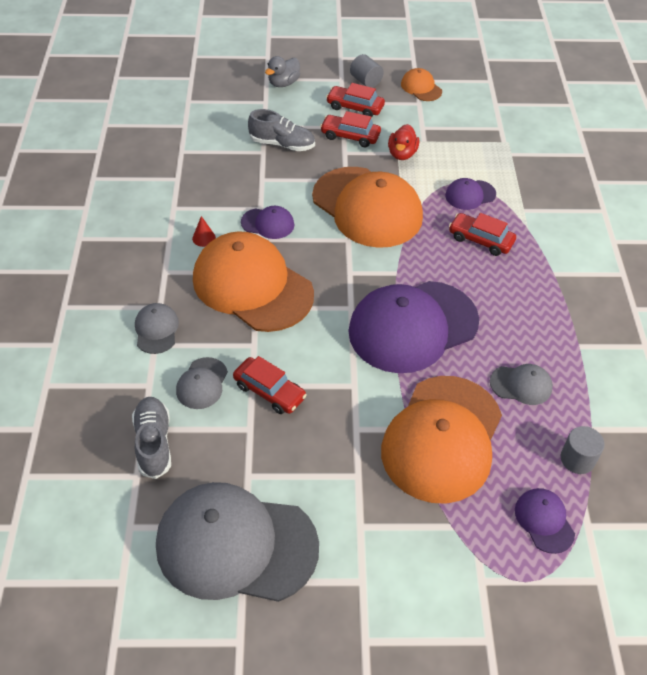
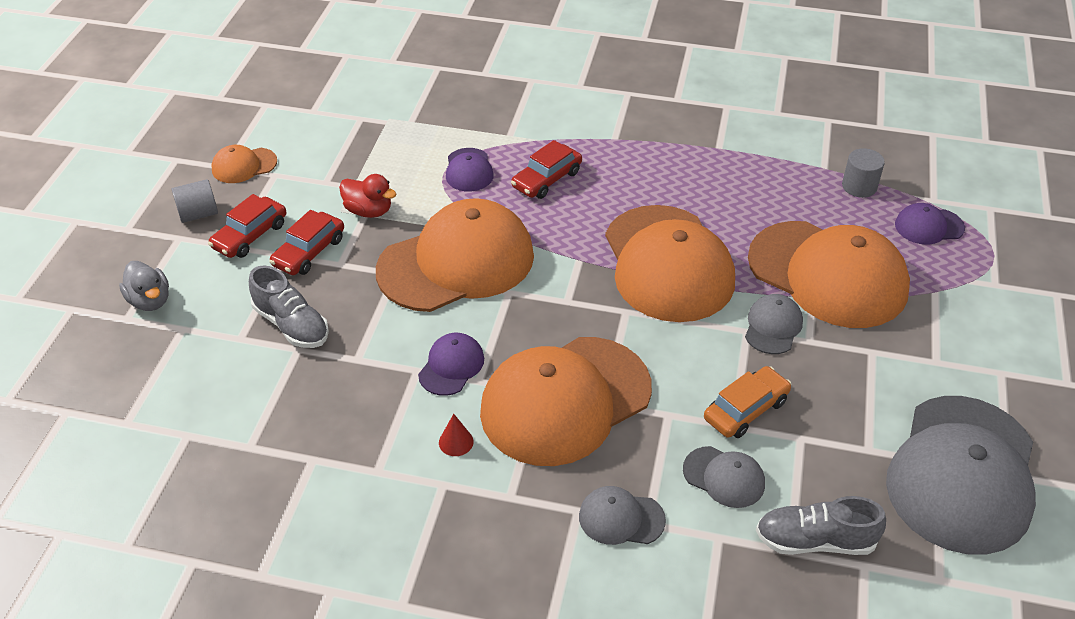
camera: 75 degrees left, 5 degrees down
red car [233,356,307,414] -> orange car [704,366,791,438]
grey shoe [248,109,315,151] -> grey shoe turned 105 degrees clockwise [249,266,329,348]
purple cap [348,281,479,373] -> orange cap [605,205,735,322]
grey cap [490,364,553,405] -> grey cap moved to [745,294,803,354]

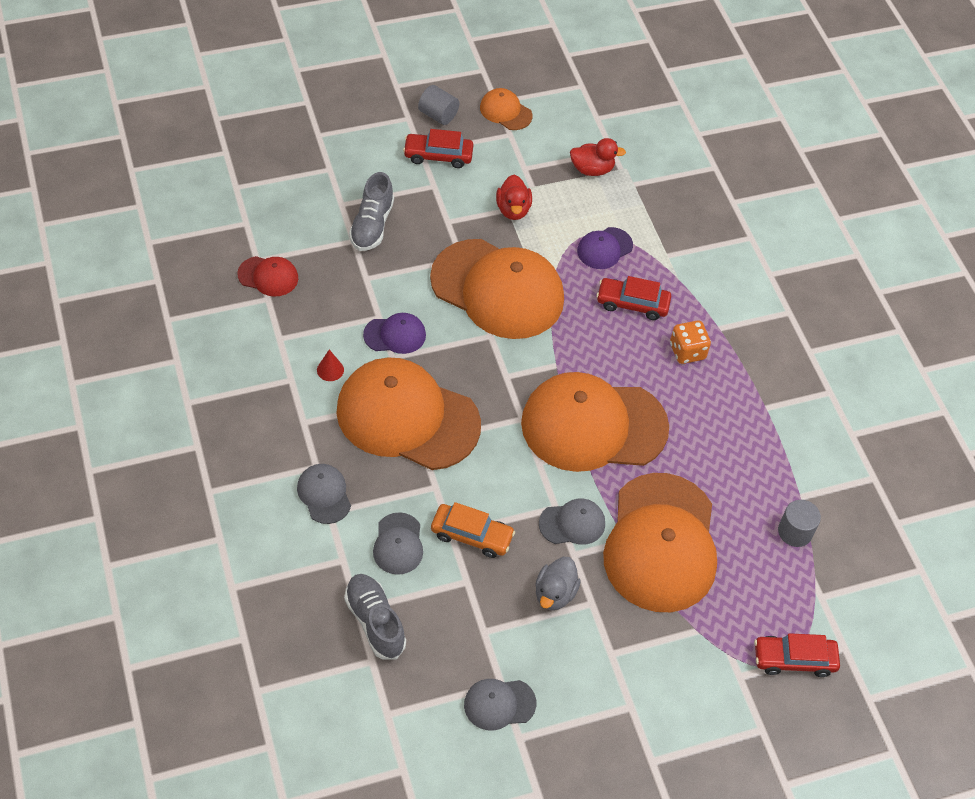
camera: 55 degrees right, 10 degrees up
grey duck [119,261,169,311] -> grey duck moved to [535,557,581,610]
red car [269,210,344,275] -> red car moved to [754,633,840,677]
orange cap [605,205,735,322] -> orange cap turned 45 degrees clockwise [521,372,669,472]
grey cap [886,396,1036,555] -> grey cap [464,679,536,731], size x0.44
purple cap [895,203,965,245] -> none
none -> red cap [237,256,298,297]
none -> red duck [570,138,626,176]
none -> orange dice [670,320,711,364]

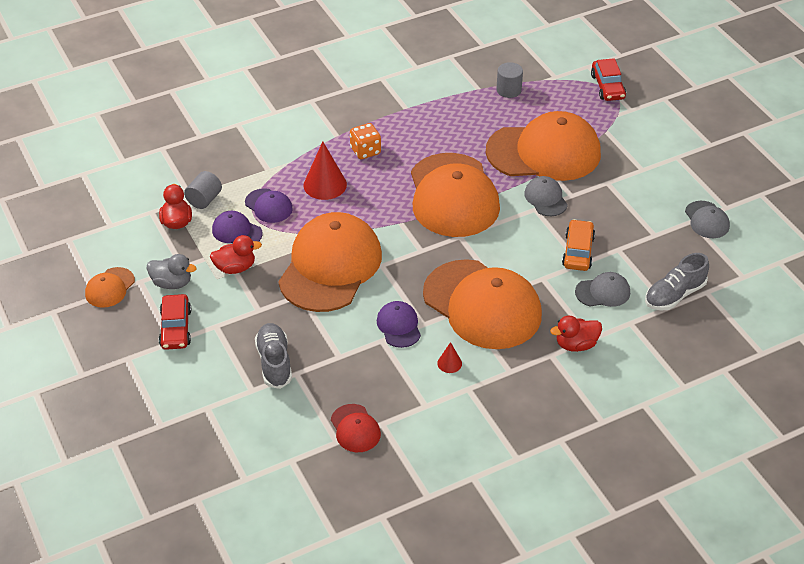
camera: 95 degrees left, 10 degrees down
red cap [237,256,298,297] -> red cap turned 150 degrees clockwise [331,404,381,452]
grey cap [297,464,351,524] -> red duck [550,316,602,352]
orange cap [336,357,481,470] -> orange cap turned 60 degrees counterclockwise [423,259,542,349]
grey shoe [349,172,394,251] -> grey shoe turned 105 degrees counterclockwise [255,323,292,389]
grey cylinder [418,85,459,125] -> grey cylinder moved to [184,171,222,209]
grey duck [535,557,581,610] -> grey duck moved to [147,254,197,289]
red car [596,276,671,320] -> red cone [303,141,347,200]
none -> purple cap [212,211,263,243]

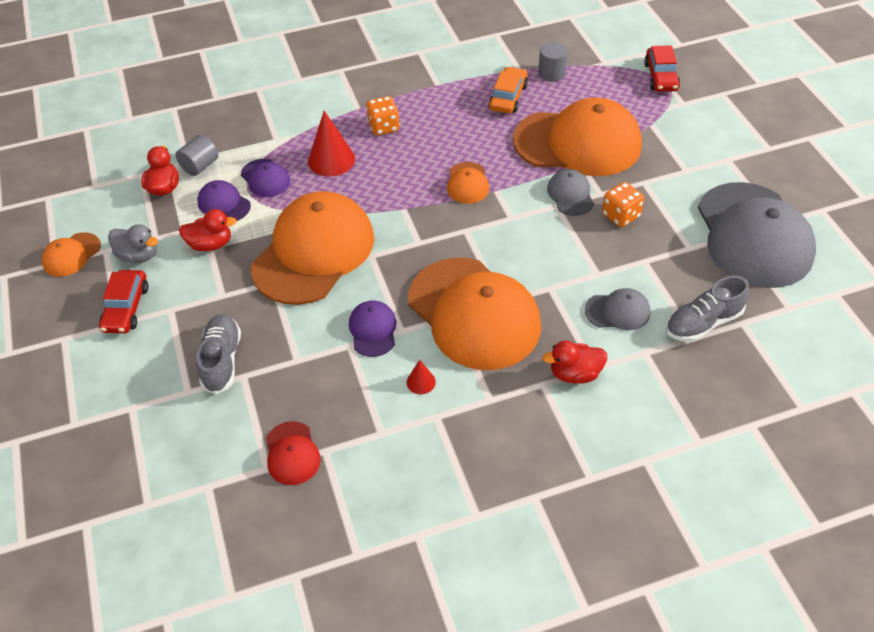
camera: 10 degrees right, 5 degrees up
orange cap [411,153,500,237] -> orange cap [447,162,489,204], size x0.44
orange car [562,219,595,271] -> orange car moved to [489,67,528,114]
grey cap [685,201,730,238] -> grey cap [698,182,816,288], size x2.29
none -> orange dice [602,182,644,227]

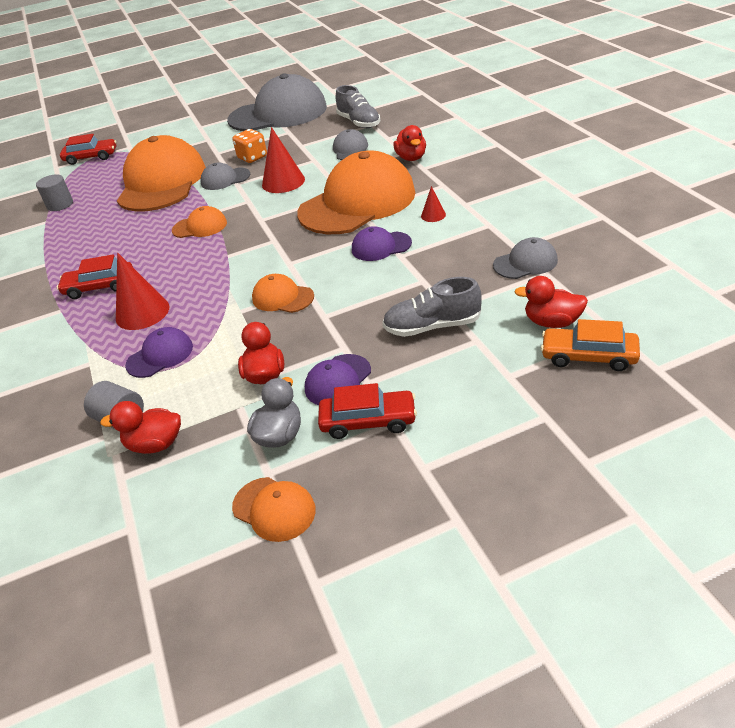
camera: 90 degrees left, 10 degrees down
purple cap [197,180,251,221] -> purple cap moved to [305,354,371,405]
orange cap [251,191,374,305] -> orange cap [252,274,314,313], size x0.44
red cap [266,421,321,485] -> grey cap [493,237,558,279]
orange dice [366,96,400,135] -> red car [57,254,133,299]
orange car [489,67,528,114] -> orange car moved to [541,319,640,371]
none -> red cone [262,127,305,193]
none -> red duck [514,276,588,328]

